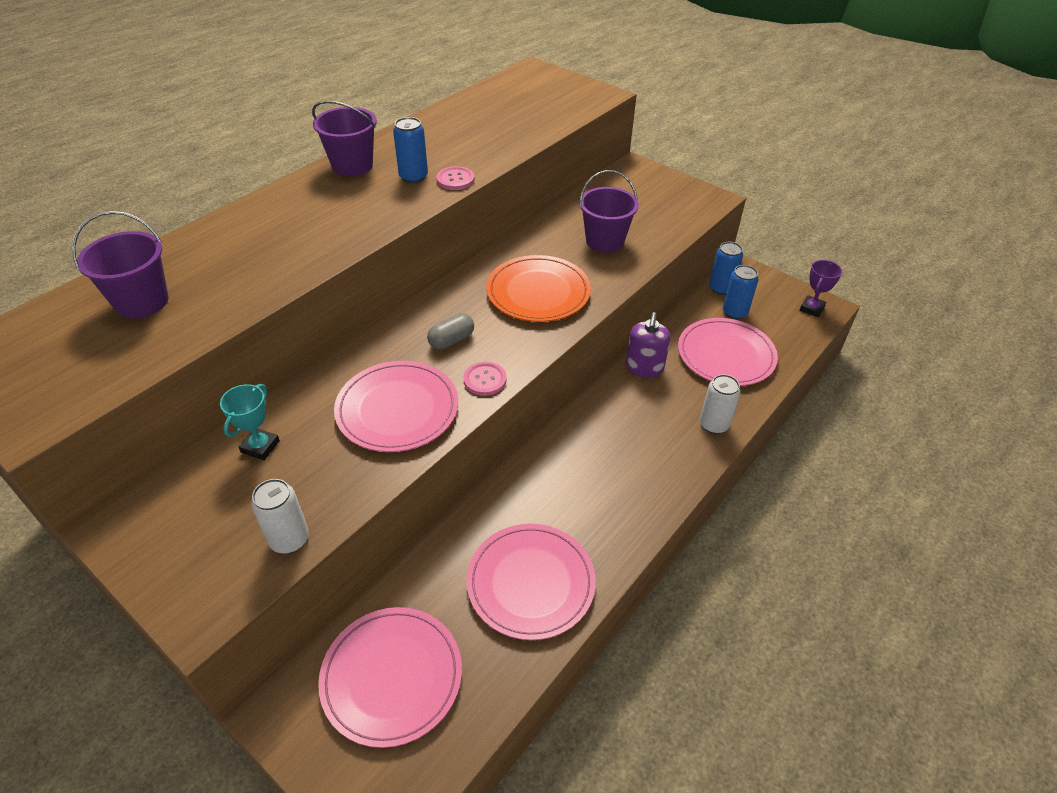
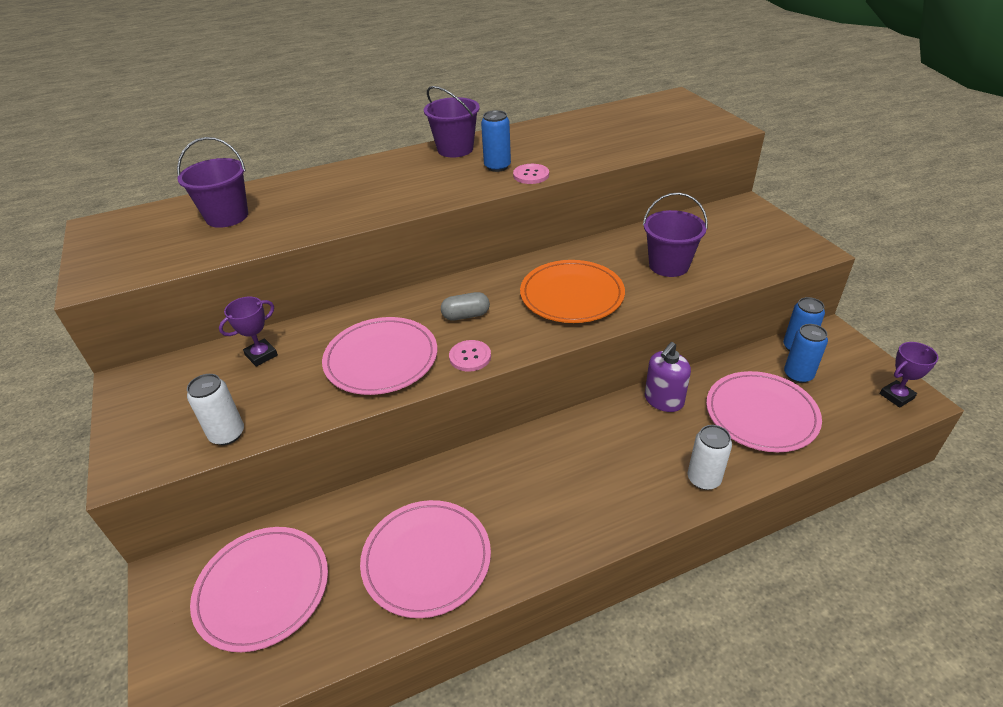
camera: 30 degrees right, 5 degrees down
turquoise trophy [220,384,280,460] -> purple trophy [219,297,278,367]

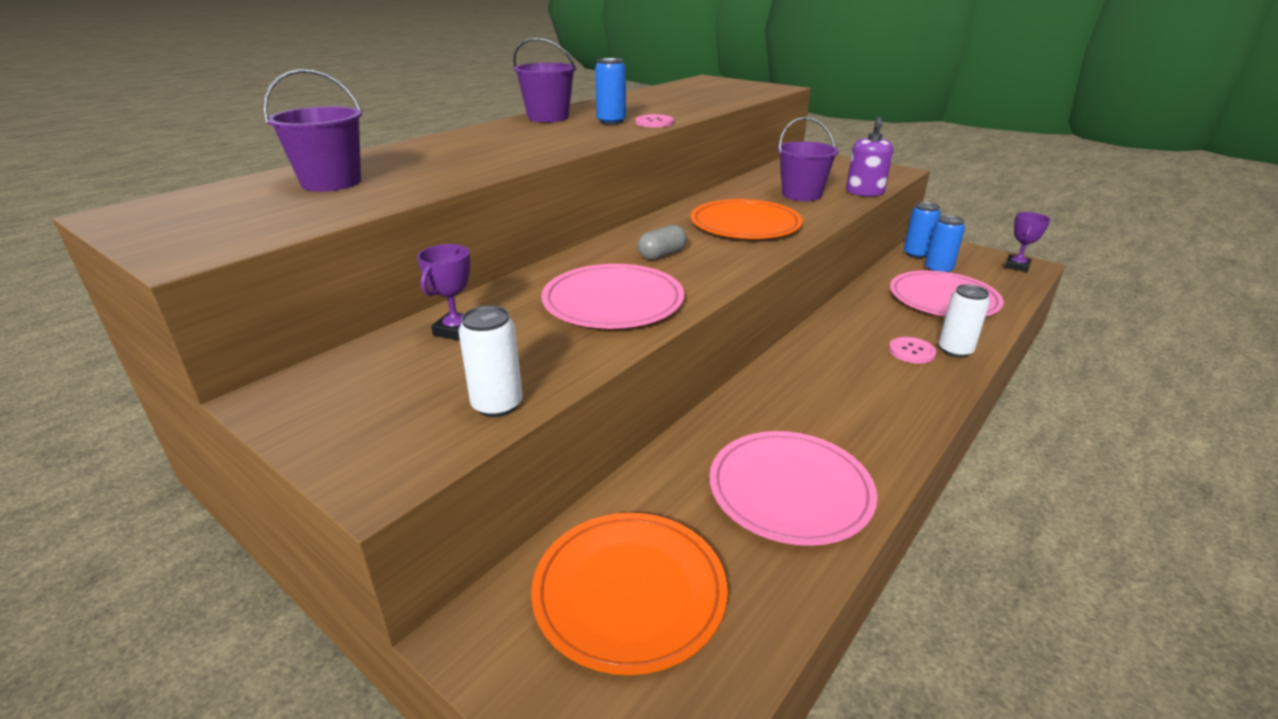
camera: 30 degrees left, 10 degrees down
pink plate [190,527,328,652] -> orange plate [531,513,728,675]
pink button [449,340,491,372] -> pink button moved to [889,337,937,364]
purple soap dispenser [645,342,691,412] -> purple soap dispenser moved to [846,117,893,197]

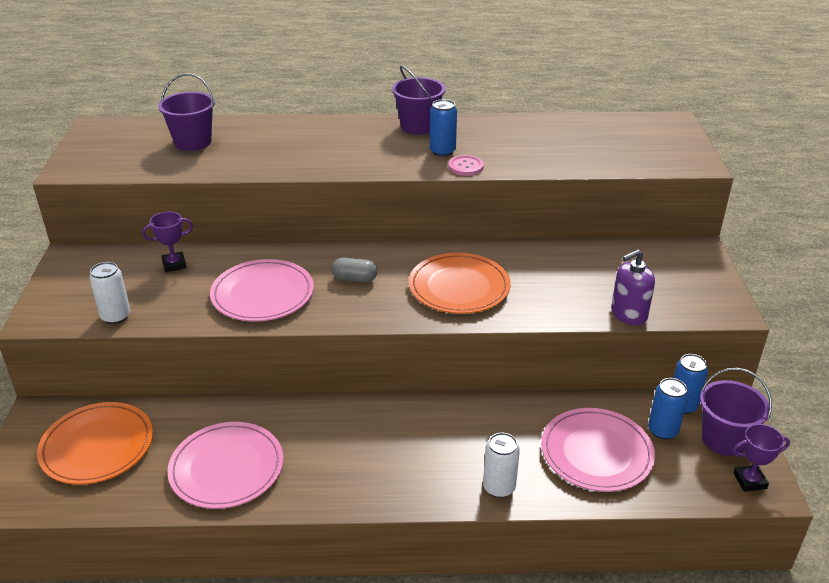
camera: 50 degrees right, 5 degrees up
purple bucket [777,117,839,201] -> purple bucket moved to [700,368,772,456]
pink button [889,337,937,364] -> none

